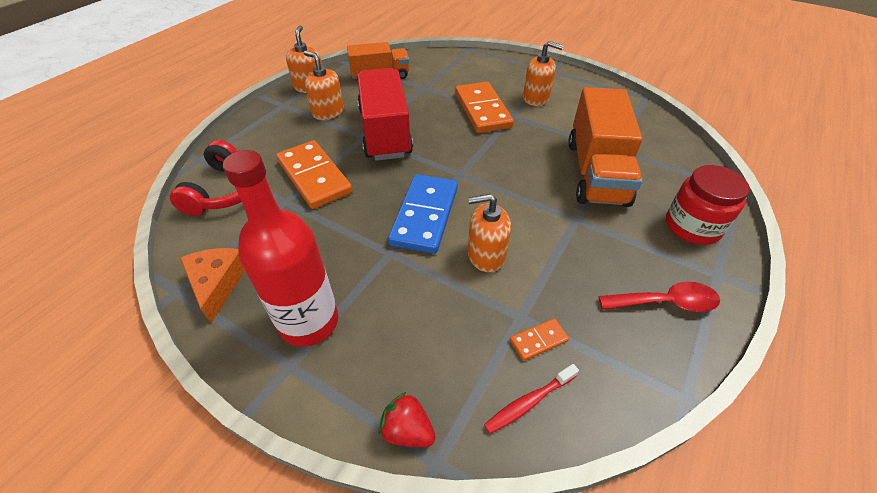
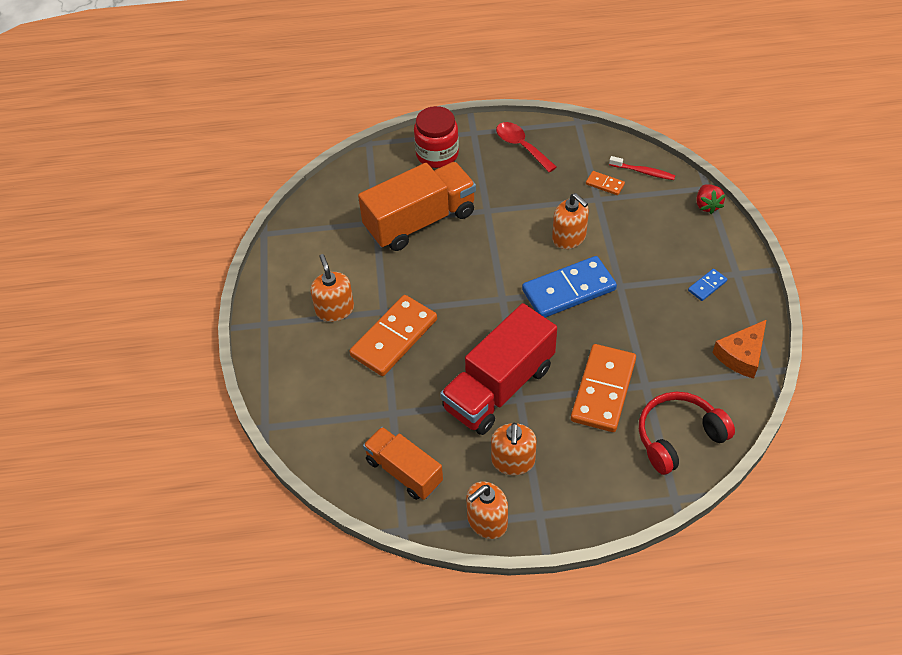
camera: 125 degrees left, 5 degrees up
red bottle [223,150,338,347] -> blue domino [688,269,727,301]

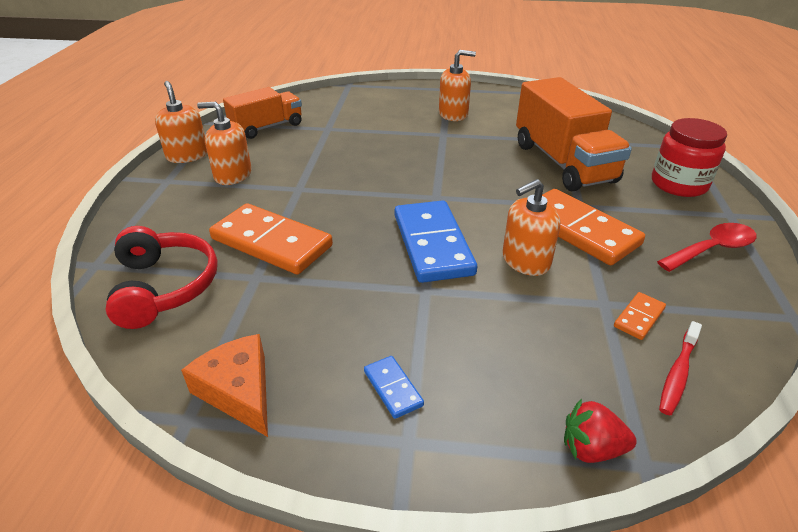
camera: 100 degrees right, 15 degrees down
orange domino [349,295,437,376] -> orange domino moved to [542,189,645,266]
red truck [440,303,557,435] -> none

